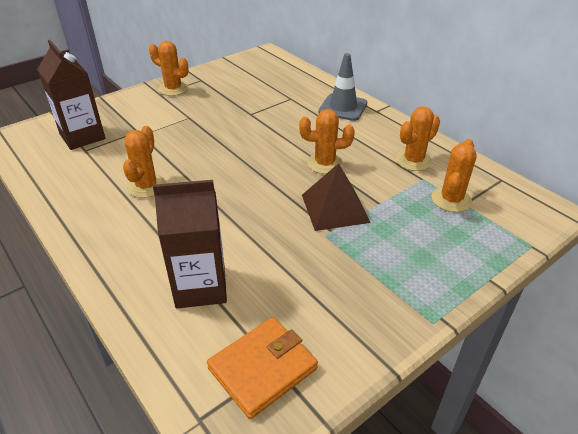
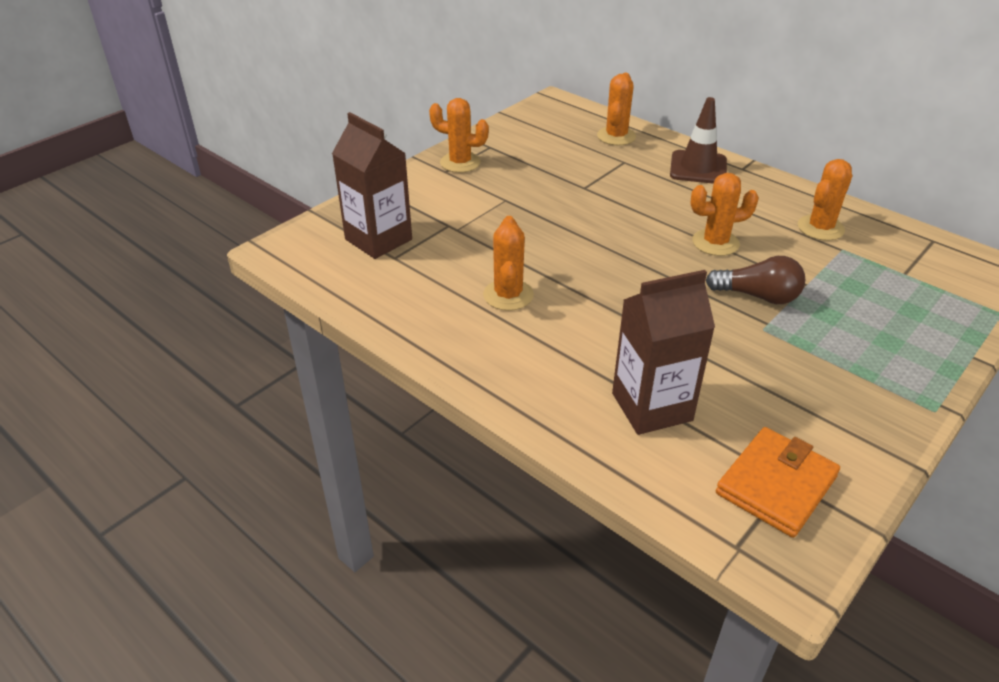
camera: 10 degrees left, 0 degrees up
brown pyramid [302,163,371,231] -> brown light bulb [706,256,806,304]
grey traffic cone [319,53,367,121] -> brown traffic cone [670,97,727,184]
orange cactus [431,139,477,212] -> orange cactus moved to [597,73,636,145]

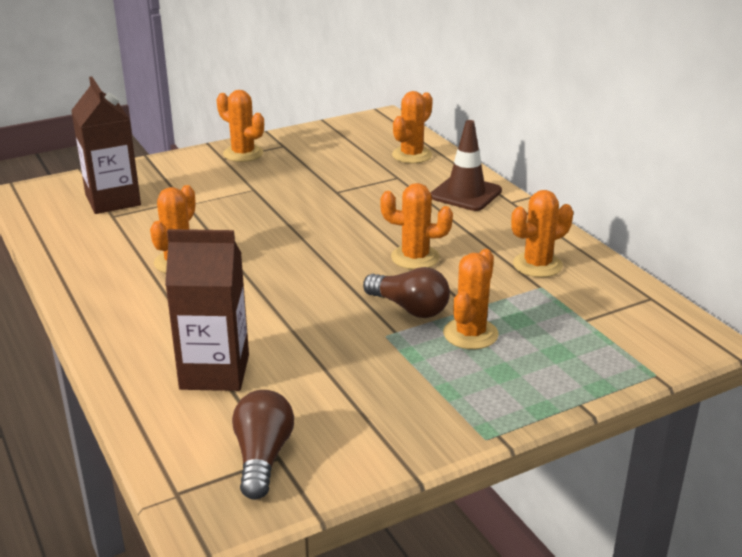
camera: 20 degrees right, 10 degrees down
orange wallet [716,427,840,538] -> brown light bulb [232,390,294,500]
none -> orange cactus [443,249,499,349]

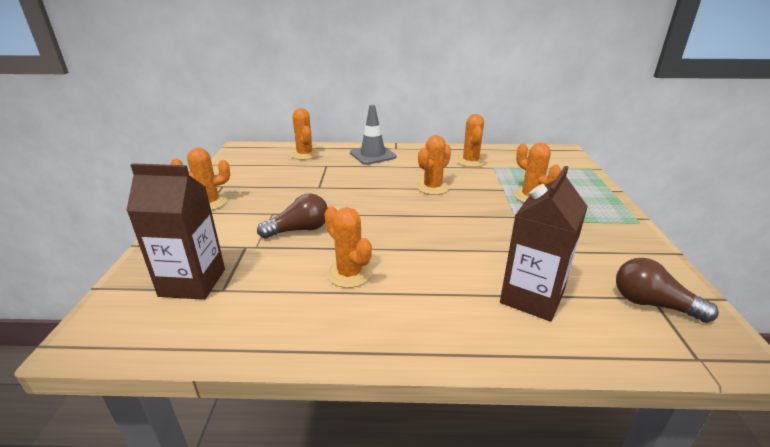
camera: 60 degrees left, 0 degrees up
brown light bulb [363,267,450,318] -> brown light bulb moved to [257,193,328,239]
brown traffic cone [431,120,502,211] -> grey traffic cone [350,105,396,165]

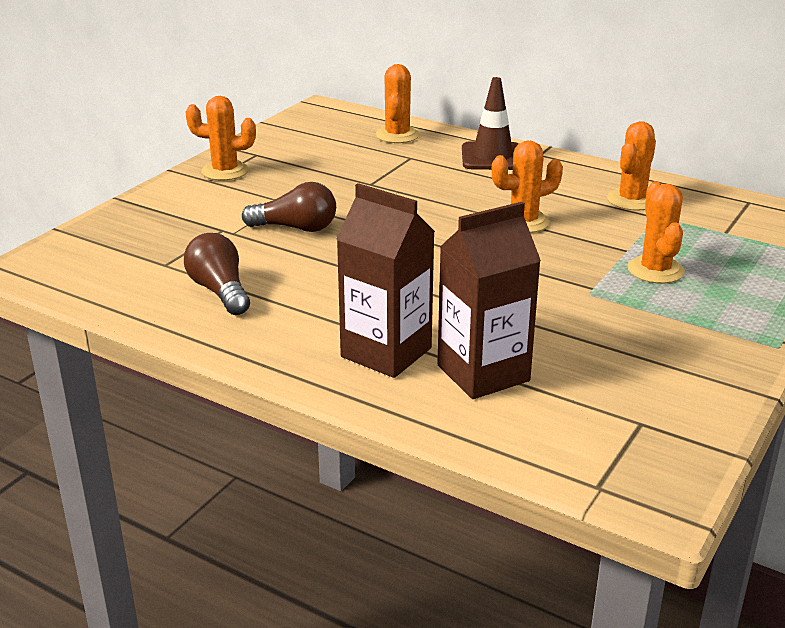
camera: 30 degrees right, 0 degrees up
brown carton [126,163,225,300] -> brown carton moved to [336,183,435,378]
orange cactus [324,206,372,288] -> none
grey traffic cone [350,105,396,165] -> brown traffic cone [462,77,519,170]
brown light bulb [616,258,719,323] -> brown light bulb moved to [184,233,250,315]

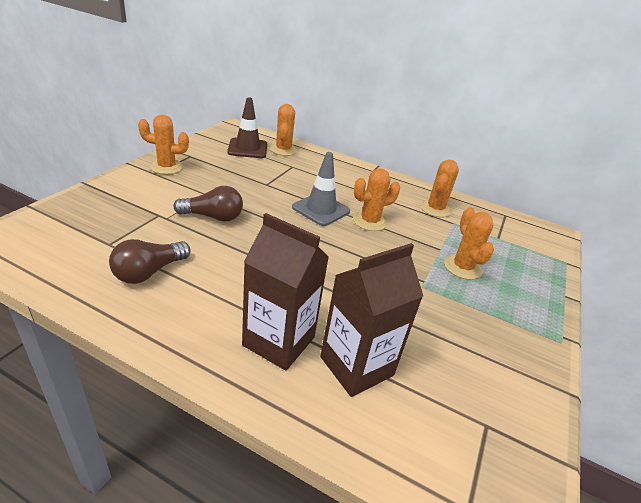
camera: 10 degrees left, 5 degrees up
brown light bulb [184,233,250,315] -> brown light bulb turned 105 degrees counterclockwise [109,239,191,284]
brown traffic cone [462,77,519,170] -> brown traffic cone moved to [227,98,267,158]
none -> grey traffic cone [292,152,350,226]

